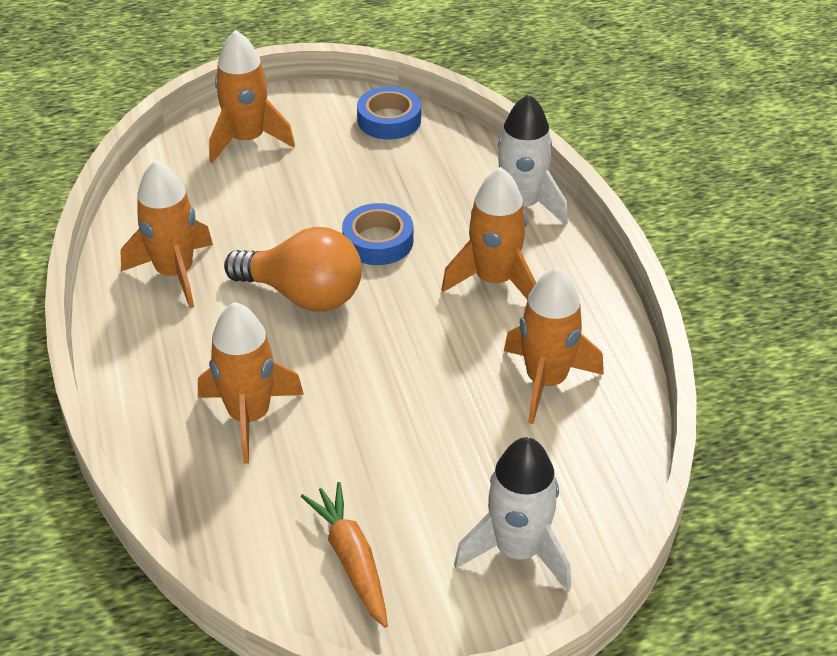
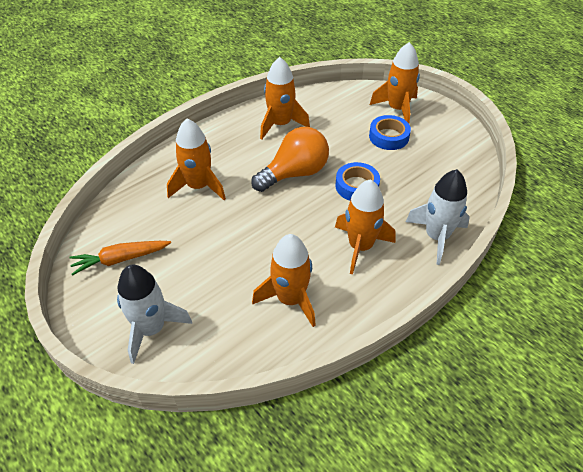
camera: 65 degrees right, 5 degrees up
orange light bulb [224,227,362,312] -> orange light bulb turned 120 degrees counterclockwise [251,127,329,192]
orange carrot [301,482,388,628] -> orange carrot turned 150 degrees counterclockwise [69,241,171,276]
blue tape [357,86,421,140] -> blue tape moved to [369,115,411,150]

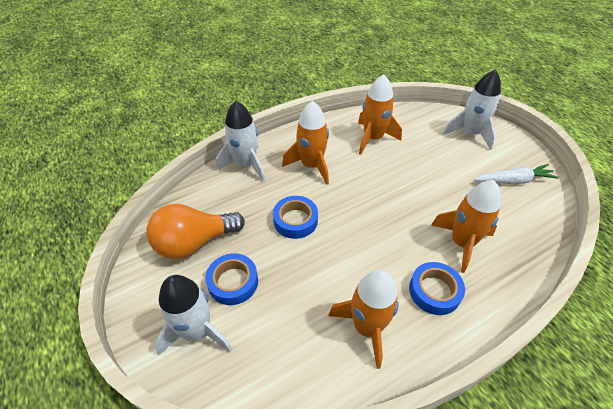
camera: 170 degrees left, 0 degrees up
orange carrot [69,241,171,276] -> white carrot [474,164,559,184]
orange light bulb [251,127,329,192] -> orange light bulb moved to [146,204,245,259]
orange rocket [370,42,420,123] -> white rocket [154,275,232,356]
none -> blue tape [409,262,465,315]

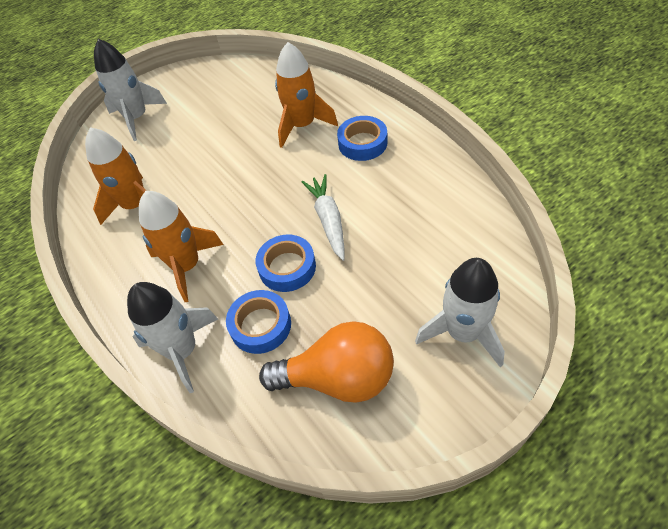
camera: 90 degrees left, 5 degrees up
orange light bulb [146,204,245,259] -> orange light bulb turned 60 degrees counterclockwise [259,321,394,402]
blue tape [205,253,258,305] -> blue tape moved to [226,290,291,354]
orange rocket [328,270,399,369] -> none
white carrot [474,164,559,184] -> white carrot moved to [302,174,345,261]

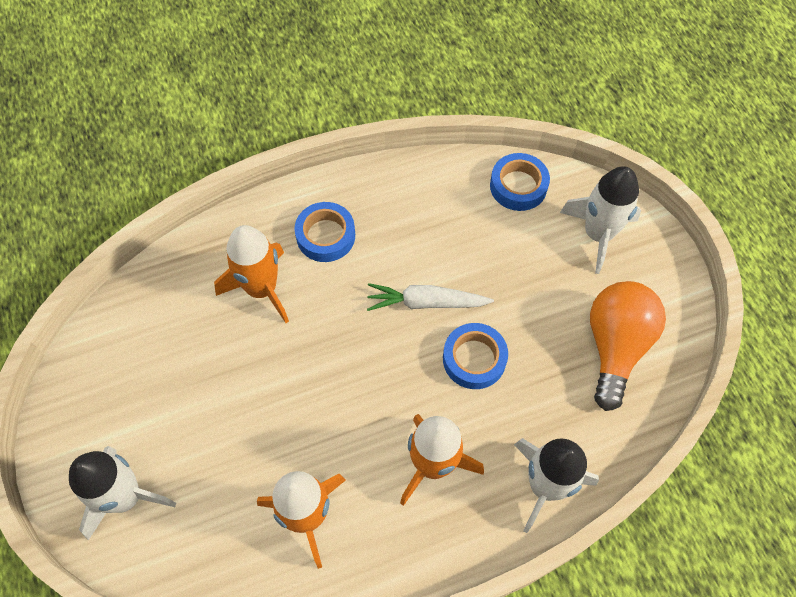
camera: 80 degrees left, 10 degrees up
blue tape [226,290,291,354] -> blue tape moved to [490,153,550,211]

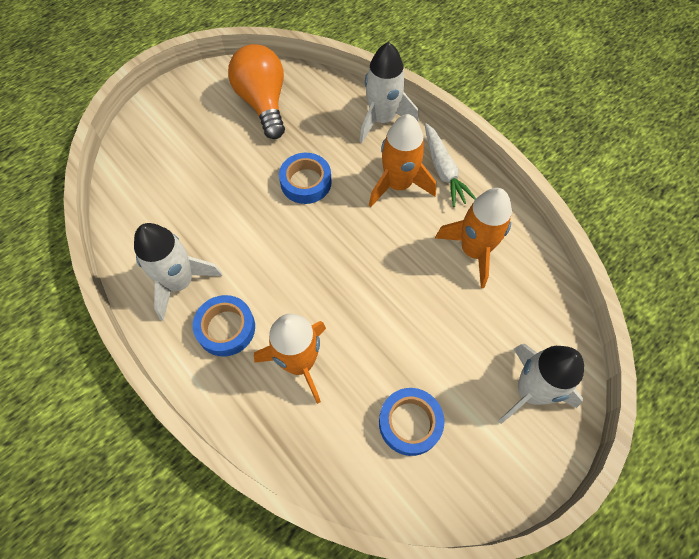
camera: 110 degrees left, 0 degrees up
white carrot [367,283,494,311] -> white carrot moved to [425,123,476,207]
blue tape [490,153,550,211] -> blue tape moved to [379,388,445,456]
white rocket [560,166,641,274] -> white rocket moved to [134,223,222,321]
orange light bulb [590,281,666,411] -> orange light bulb turned 75 degrees clockwise [228,44,285,139]

